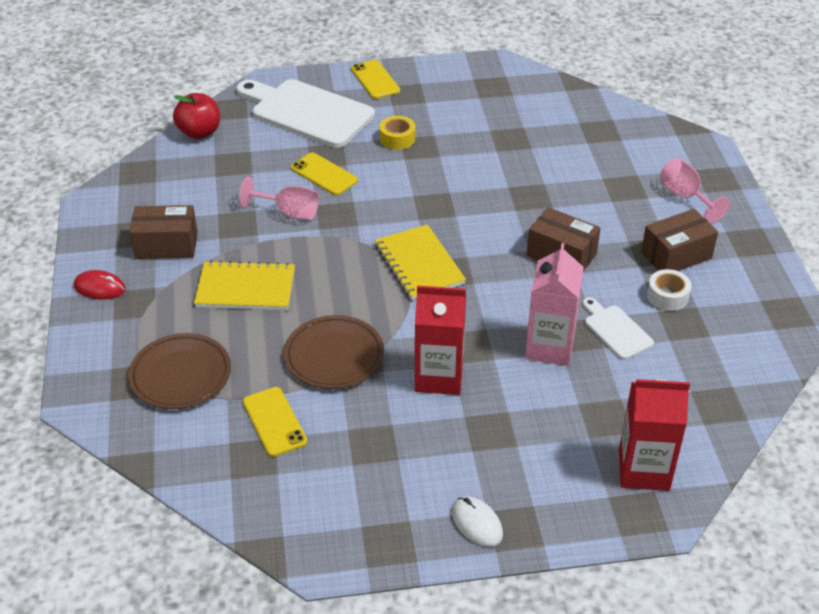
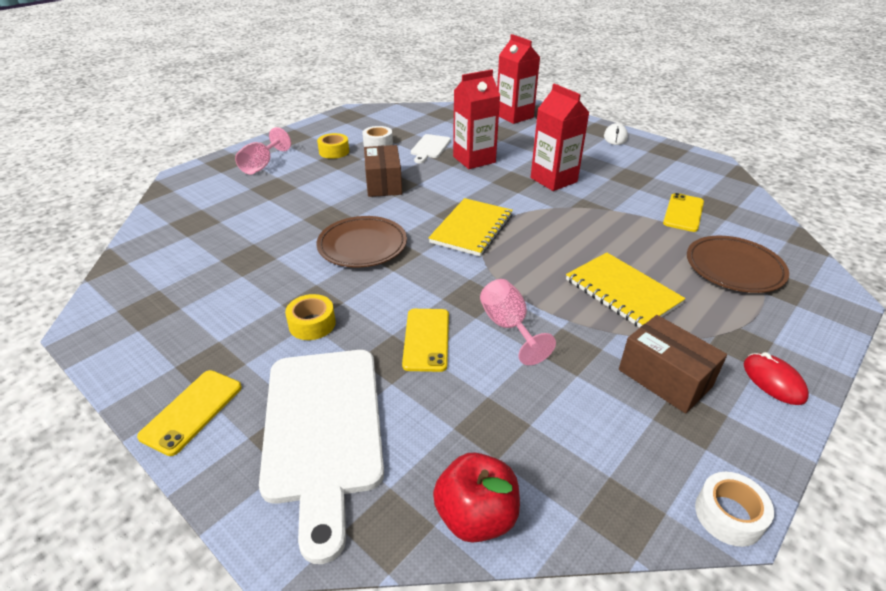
camera: 130 degrees left, 5 degrees down
brown plate [284,315,384,389] -> brown plate moved to [317,216,407,267]
pink carton [525,243,584,366] -> red carton [453,69,500,169]
brown box [641,209,718,271] -> yellow tape [317,133,349,159]
none -> white tape [695,472,774,547]

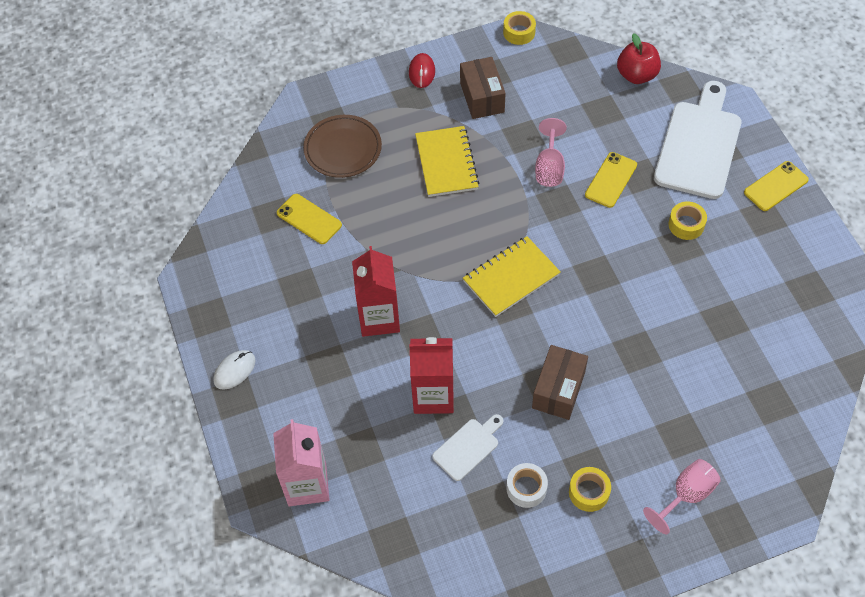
camera: 150 degrees left, 20 degrees up
brown plate [317,216,407,267] -> none
red carton [497,34,540,124] -> pink carton [273,419,330,506]
yellow phone [663,193,704,232] -> yellow phone turned 75 degrees clockwise [277,194,342,244]
white tape [695,472,774,547] -> yellow tape [503,11,536,45]

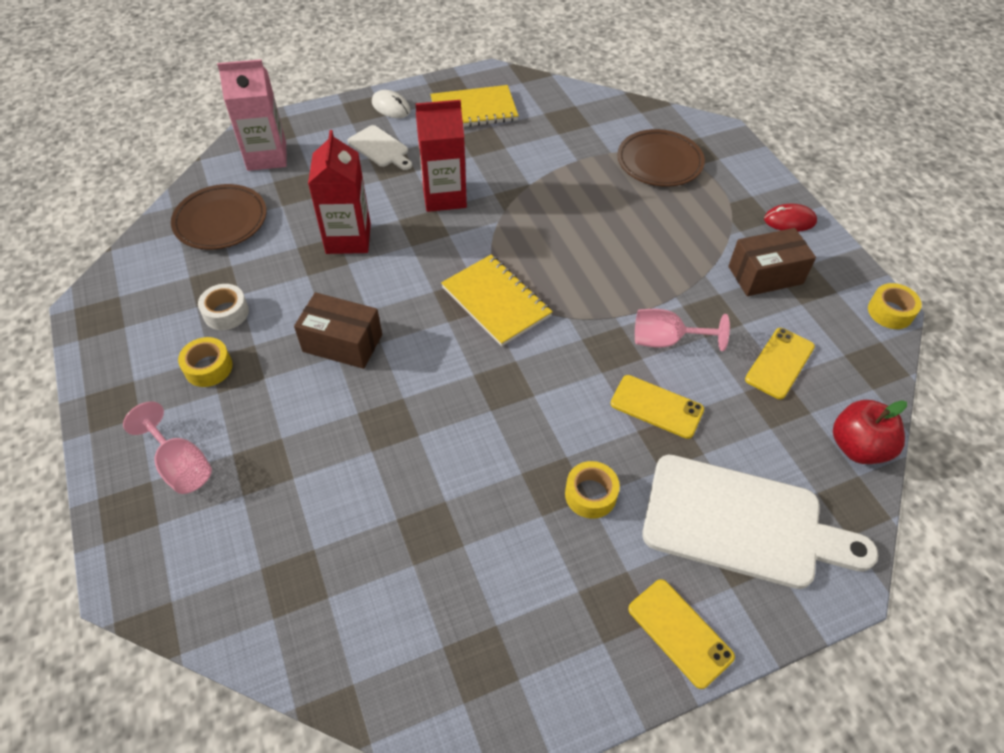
camera: 85 degrees right, 5 degrees down
yellow phone [277,194,342,244] -> yellow phone moved to [745,328,815,399]
yellow notebook [415,126,480,197] -> yellow notebook moved to [430,85,519,127]
white cutting board [432,414,504,481] -> white cutting board moved to [348,125,412,170]
none -> brown plate [171,184,267,250]

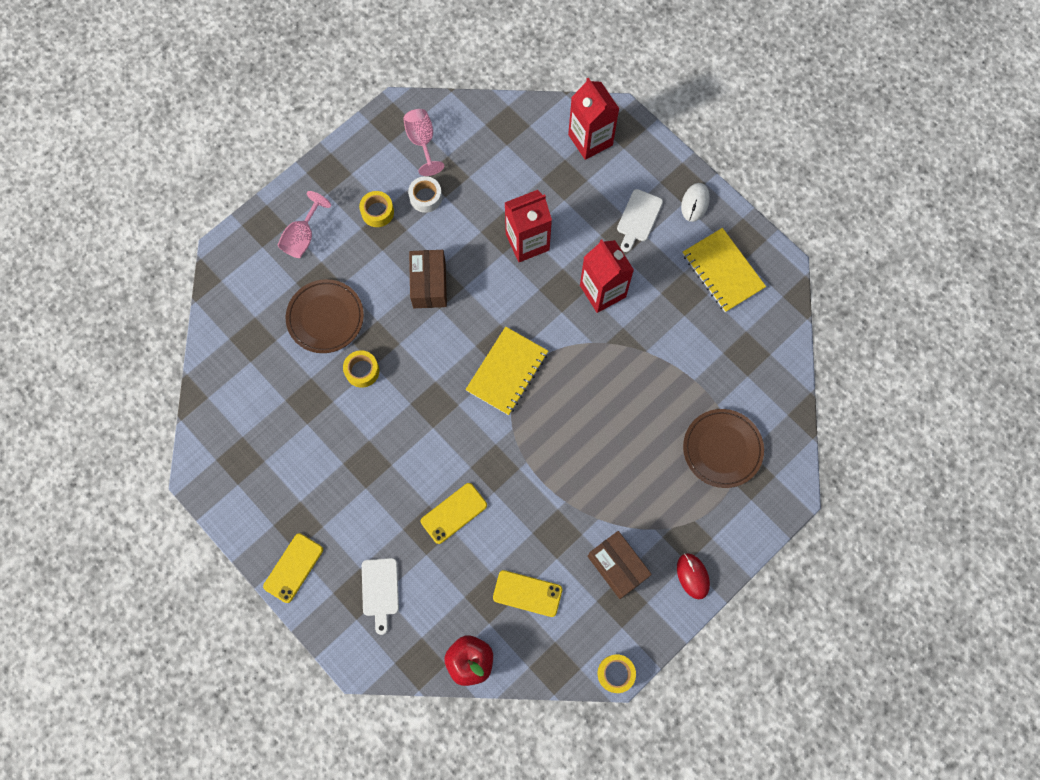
camera: 70 degrees right, 20 degrees up
brown plate [171,184,267,250] -> brown plate moved to [286,279,364,353]
pink carton [217,59,287,171] -> red carton [568,78,619,160]
yellow tape [565,461,620,519] -> yellow tape moved to [343,350,379,388]
yellow phone [610,375,704,439] -> yellow phone turned 45 degrees clockwise [421,483,487,544]
pink goblet [635,309,730,351] -> pink goblet moved to [403,109,444,176]
white cutting board [642,455,878,589] -> white cutting board [362,558,399,635], size x0.49

